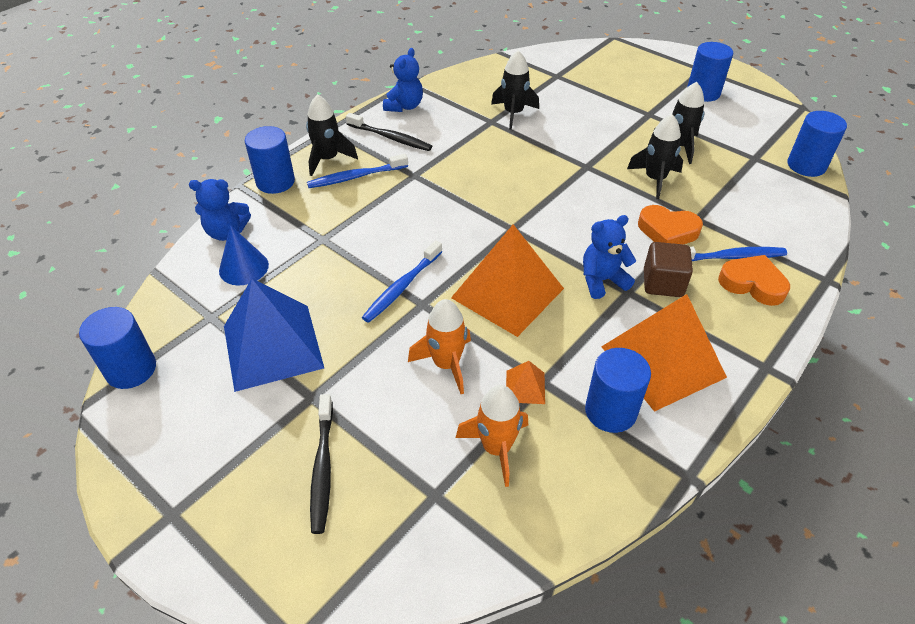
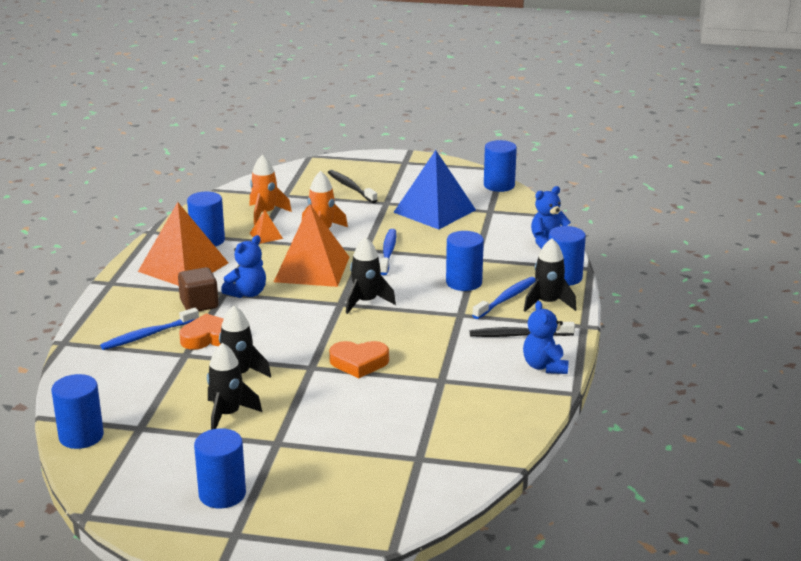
camera: 150 degrees right, 20 degrees down
blue cone [219,225,269,285] -> none
black rocket [491,50,539,130] -> black rocket moved to [346,237,396,314]
orange heart [718,255,790,306] -> orange heart moved to [329,341,389,378]
none -> blue cylinder [446,231,484,291]

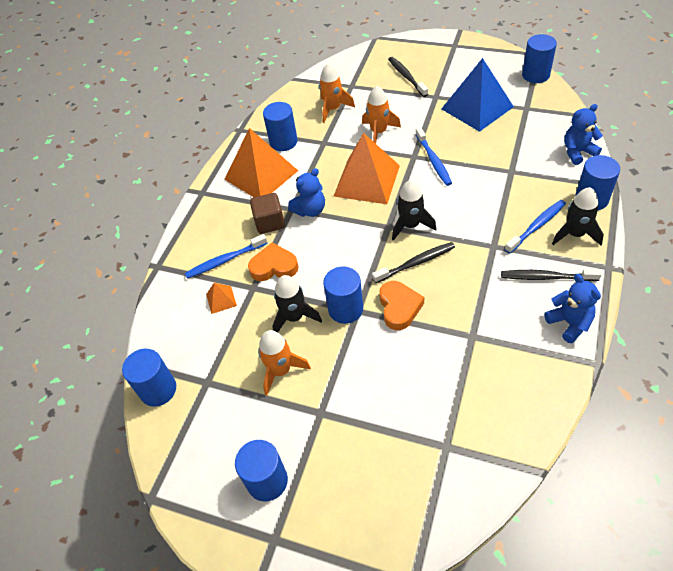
camera: 15 degrees right, 25 degrees up
black rocket [207,343,262,430] -> orange rocket [258,330,311,396]
orange pyramid [249,210,283,244] -> orange pyramid moved to [206,283,237,314]
orange heart [329,341,389,378] -> orange heart turned 105 degrees counterclockwise [379,281,424,330]
blue toothbrush [380,229,396,275] -> blue toothbrush turned 150 degrees clockwise [415,127,452,186]
blue cylinder [446,231,484,291] -> blue cylinder moved to [323,267,363,324]
blue teddy bear [523,301,568,374] -> blue teddy bear turned 150 degrees clockwise [544,274,601,343]
none -> black toothbrush [372,242,455,283]

